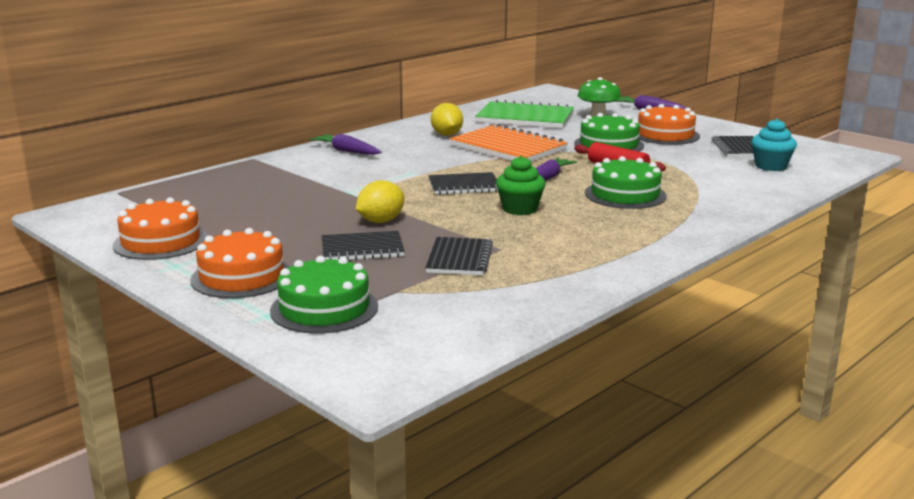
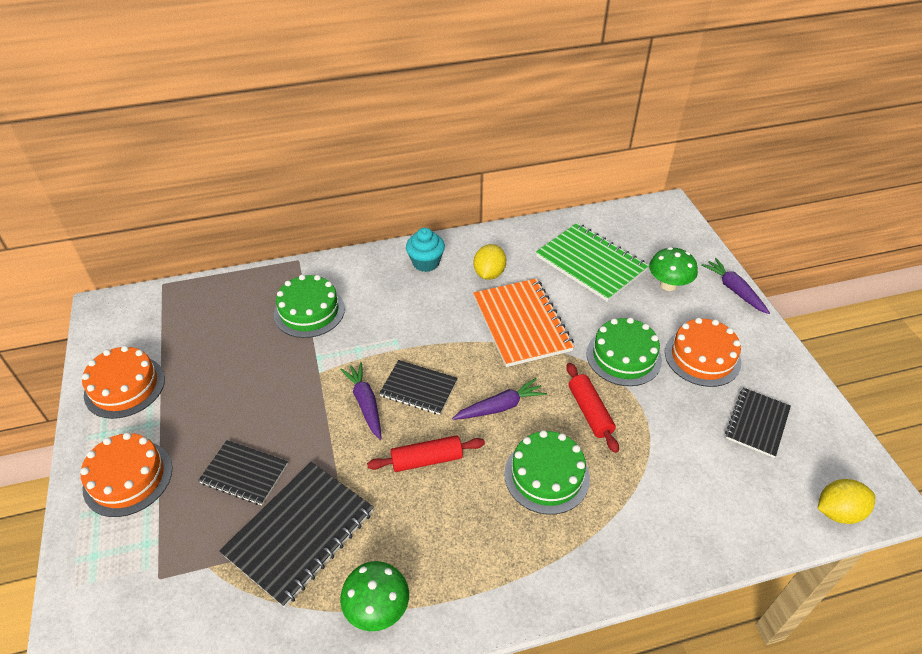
camera: 30 degrees right, 25 degrees up
green cake [270,256,378,334] -> green cake moved to [274,275,345,338]
purple carrot [310,134,382,155] -> purple carrot moved to [340,362,382,440]
yellow lemon [356,180,405,223] -> yellow lemon moved to [818,479,875,524]
black notebook [425,237,493,275] -> black notebook [219,462,374,608], size x1.65
green cupcake [496,156,546,215] -> red rolling pin [367,436,485,472]
turquoise cupcake [751,119,797,171] -> turquoise cupcake moved to [406,228,445,272]
none -> green mushroom [340,561,409,631]

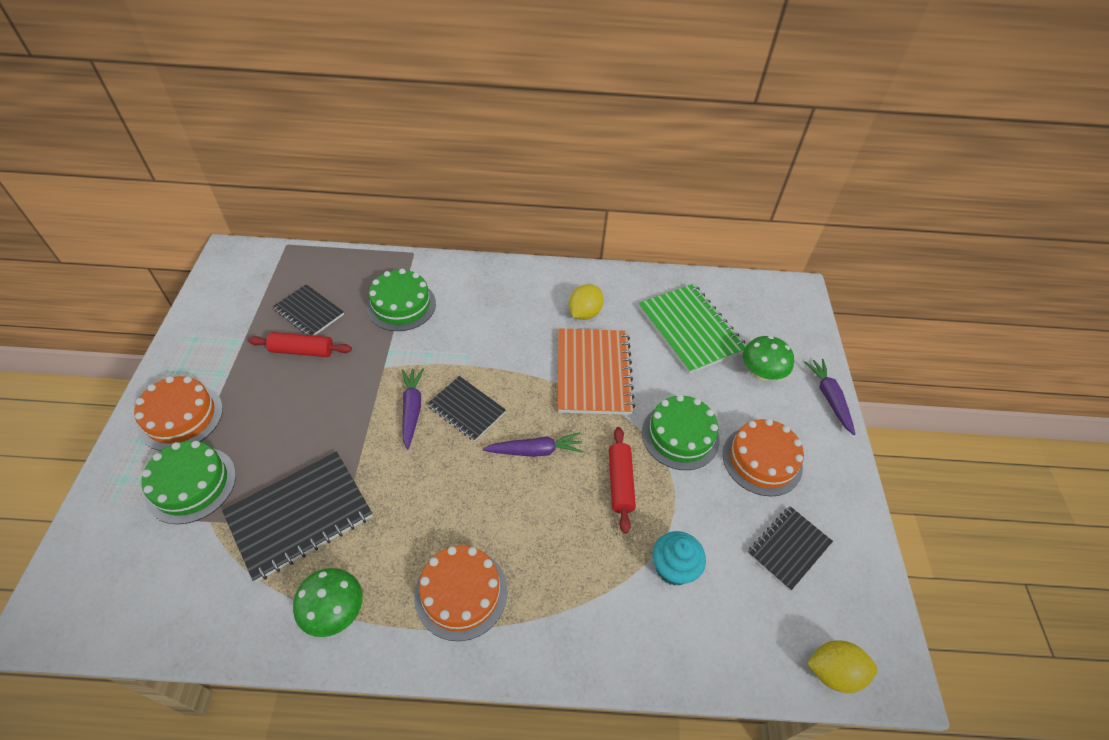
camera: 15 degrees right, 5 degrees up
orange cake [82,346,165,419] -> orange cake moved to [414,545,508,641]
black notebook [198,440,288,505] -> black notebook moved to [273,284,344,336]
red rolling pin [367,436,485,472] -> red rolling pin moved to [248,332,352,357]
turquoise cupcake [406,228,445,272] -> turquoise cupcake moved to [653,531,706,586]
green cake [504,430,590,515] -> green cake moved to [141,441,236,524]

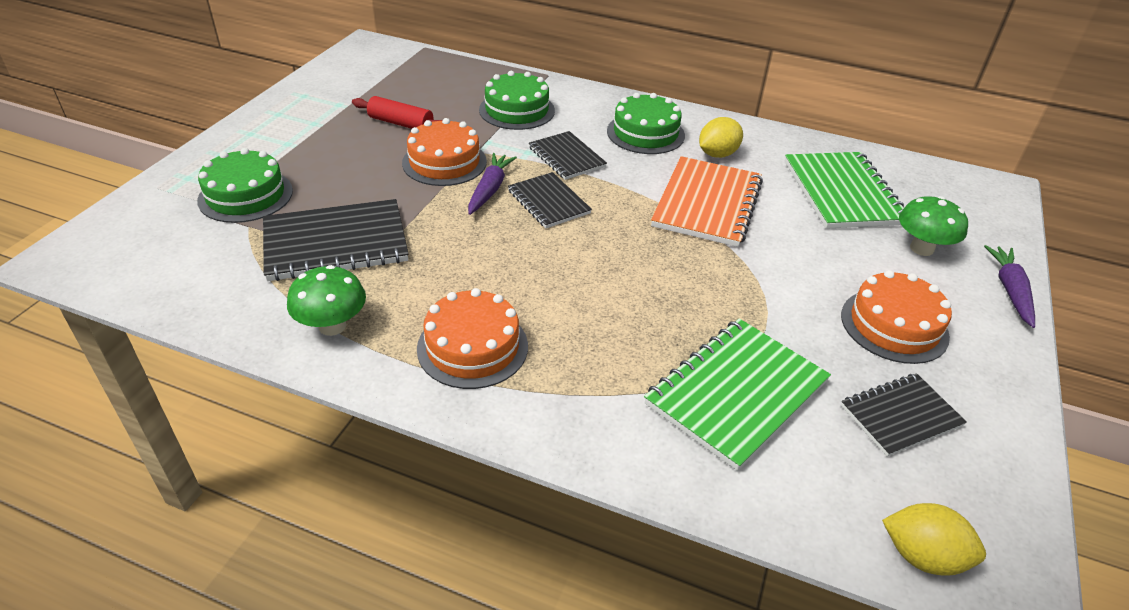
camera: 20 degrees right, 10 degrees down
orange cake [134,376,223,451] -> orange cake moved to [402,118,487,186]
black notebook [273,284,344,336] -> black notebook moved to [529,131,607,180]
purple carrot [482,432,583,457] -> none
red rolling pin [609,427,636,534] -> none
green cake [642,395,720,470] -> green cake moved to [607,93,685,154]
turquoise cupcake [653,531,706,586] -> green notebook [644,318,831,471]

